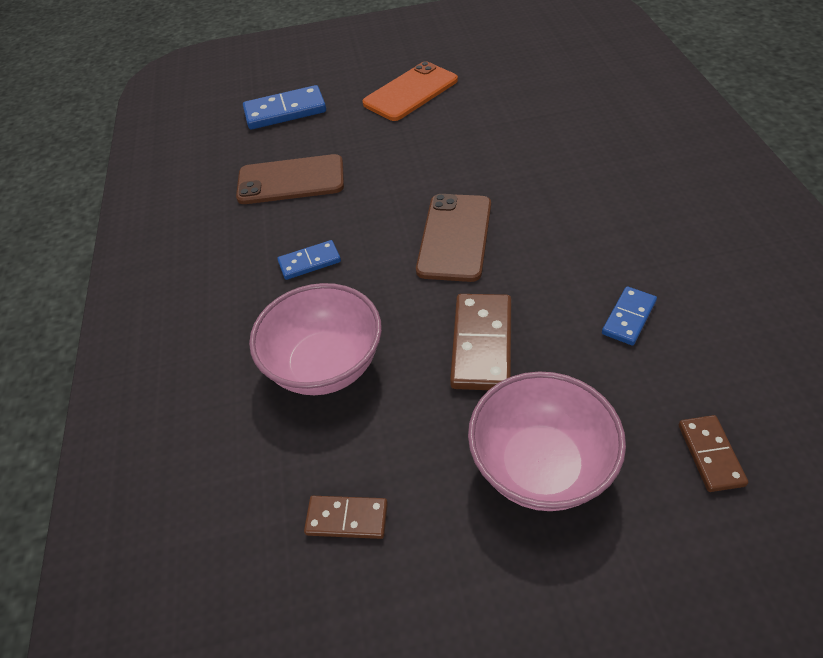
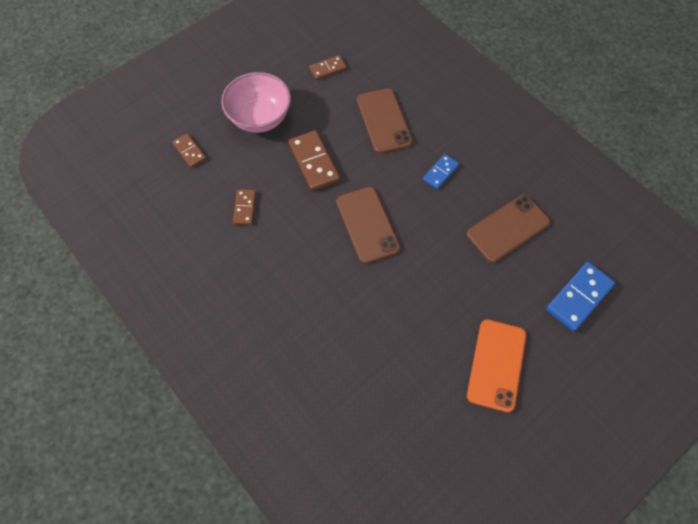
camera: 145 degrees right, 15 degrees up
pink bowl [249,283,382,395] -> brown phone [357,88,413,154]
blue domino [602,286,657,345] -> brown domino [233,189,256,225]

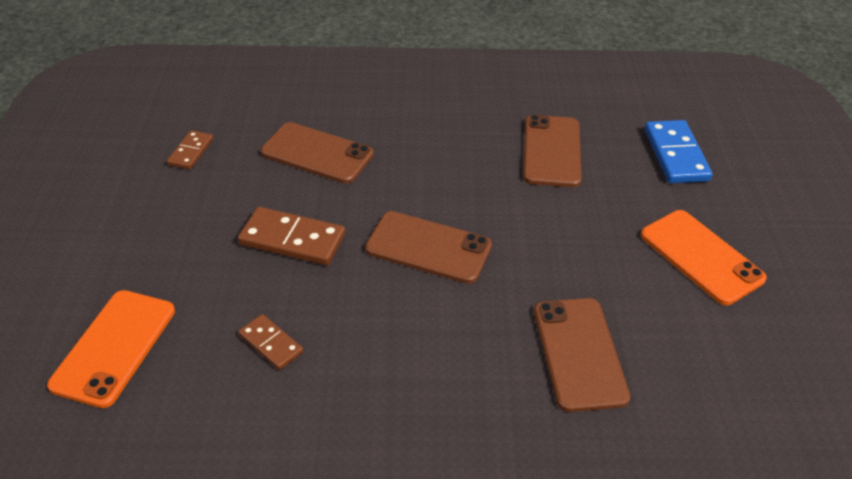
camera: 50 degrees left, 20 degrees down
brown domino [172,133,206,168] -> orange phone [47,290,175,408]
pink bowl [221,72,291,133] -> none
blue domino [423,154,459,189] -> none
none -> brown phone [534,298,630,412]

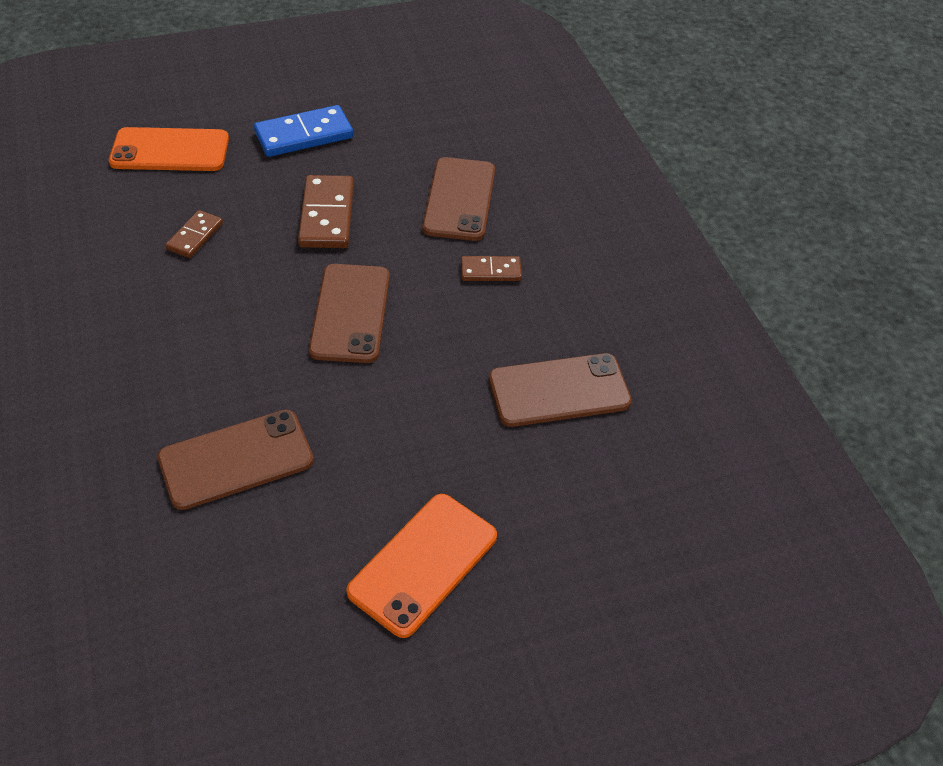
camera: 70 degrees right, 5 degrees up
brown domino [167,130,213,170] -> brown domino moved to [461,256,522,281]
blue domino [645,120,712,183] -> blue domino moved to [254,105,353,157]

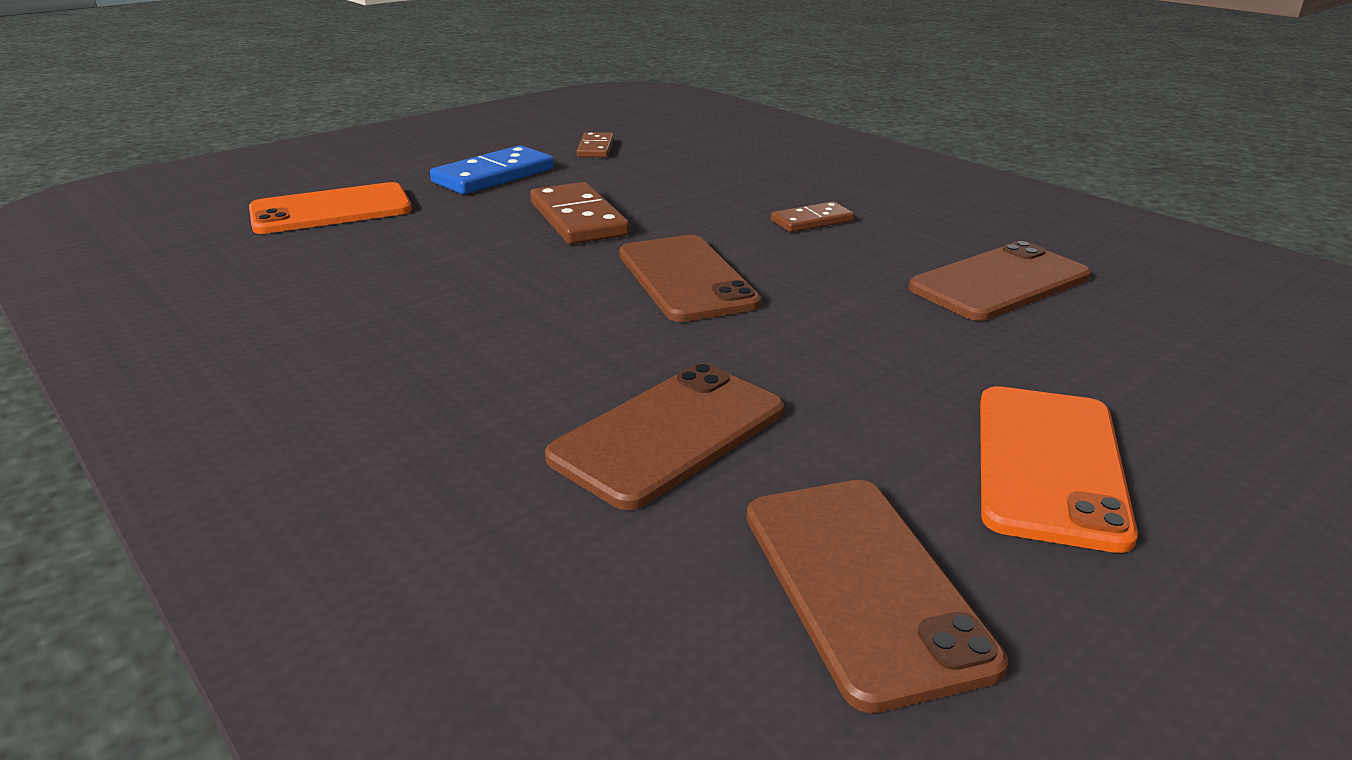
camera: 20 degrees left, 20 degrees down
brown domino [165,210,223,258] -> brown domino moved to [577,132,614,157]
brown phone [422,157,495,241] -> brown phone moved to [747,480,1008,713]

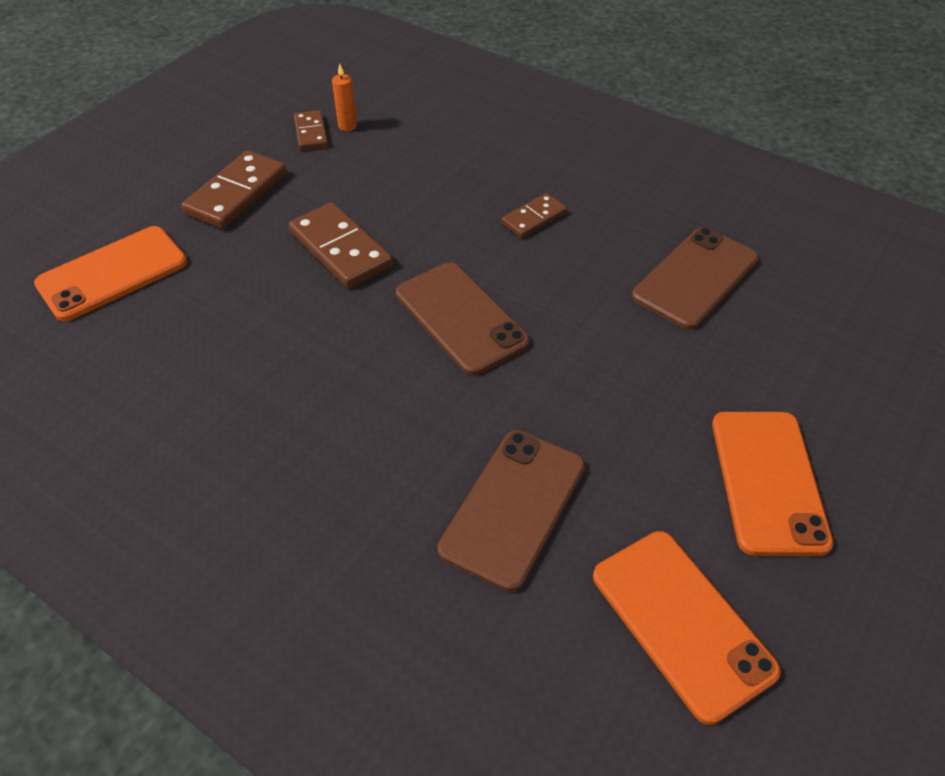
camera: 15 degrees left, 20 degrees up
blue domino [430,145,554,195] -> brown domino [182,150,287,229]
brown phone [747,480,1008,713] -> orange phone [593,531,781,725]
none -> orange candle [332,63,357,131]

